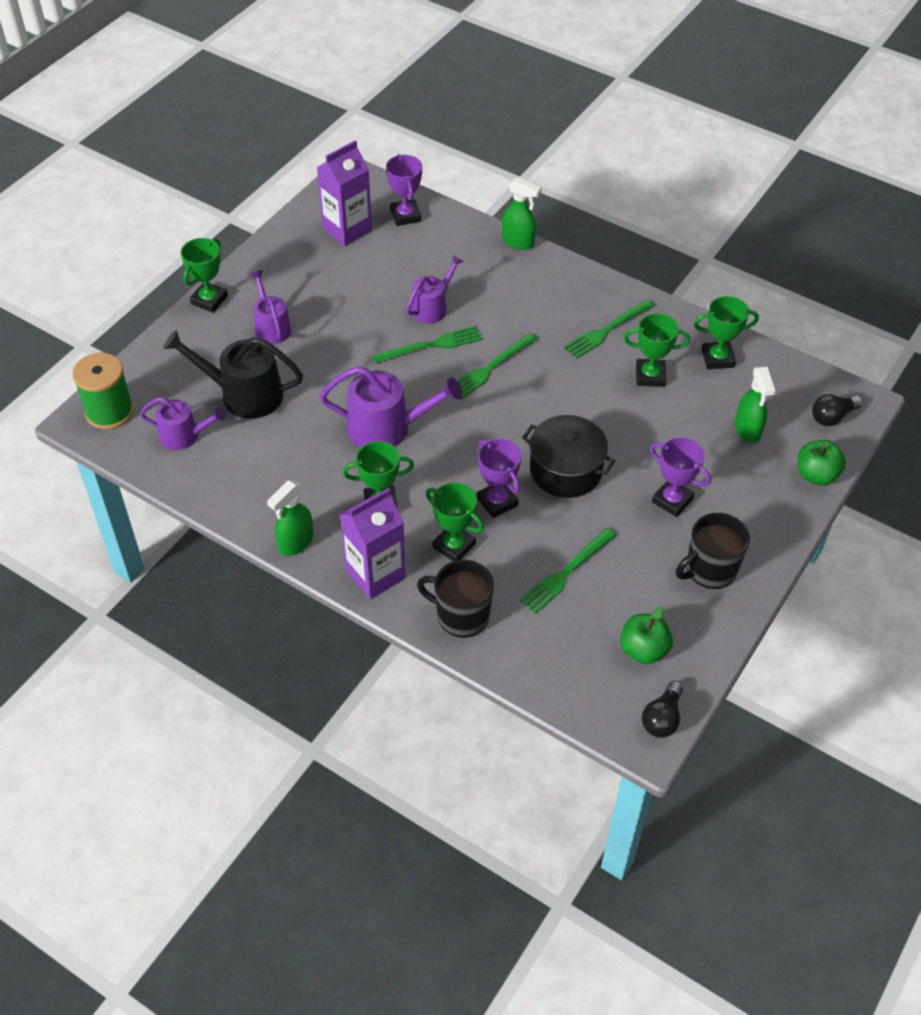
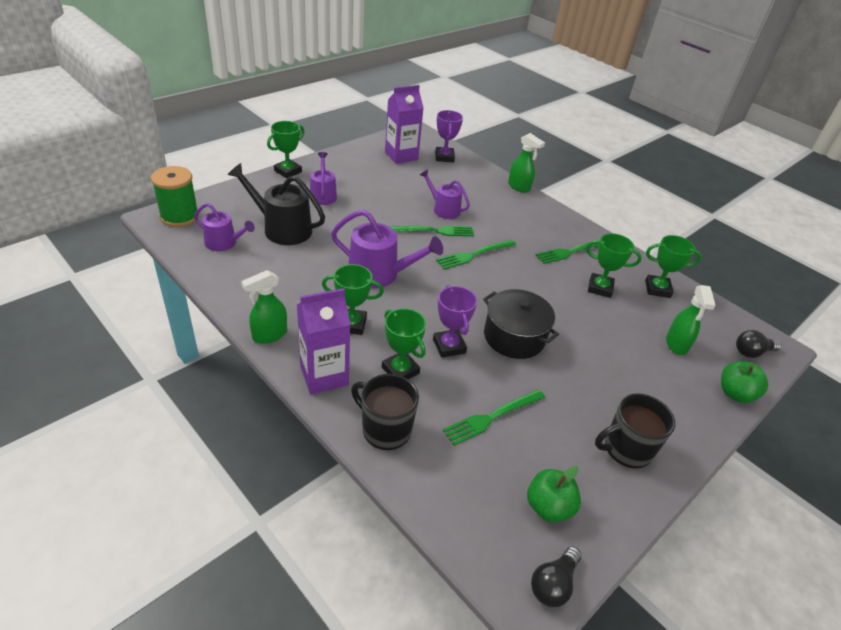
camera: 10 degrees right, 10 degrees down
purple watering can [406,255,464,323] -> purple watering can turned 105 degrees counterclockwise [420,170,470,219]
purple trophy [650,437,711,517] -> none

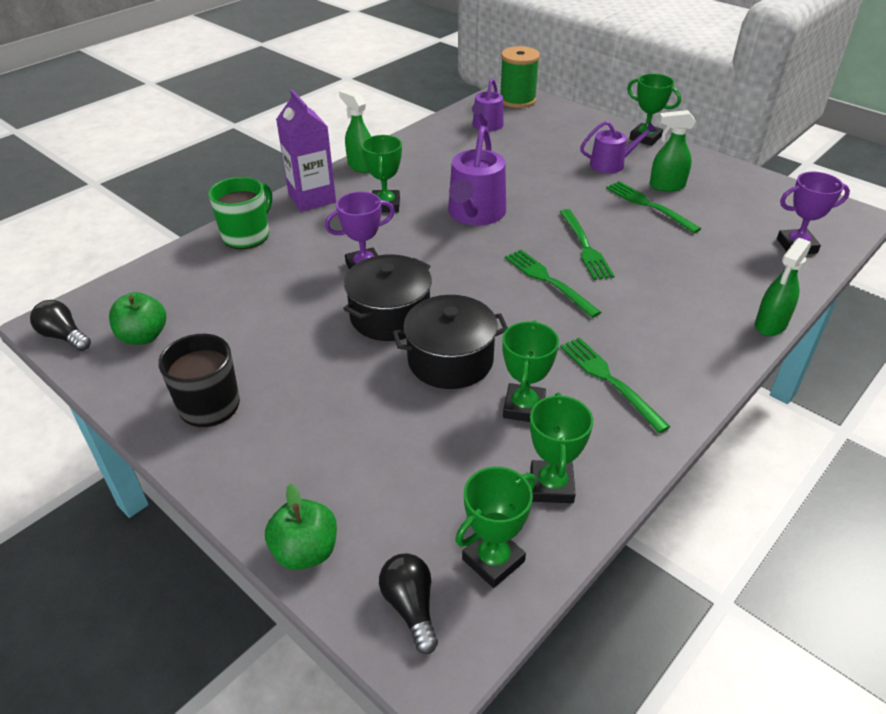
camera: 90 degrees right, 0 degrees up
black watering can [228,163,325,245] -> none
black mug [351,374,419,450] -> green mug [209,177,272,249]
green trophy [382,308,426,379] -> green trophy moved to [455,467,536,588]
purple carton [385,85,424,164] -> none
purple watering can [420,170,470,219] -> none
green fork [443,389,545,446] -> green fork moved to [606,181,701,233]
green spray bottle [666,285,716,355] -> green spray bottle moved to [650,110,696,192]
none -> black pot [393,295,508,389]

